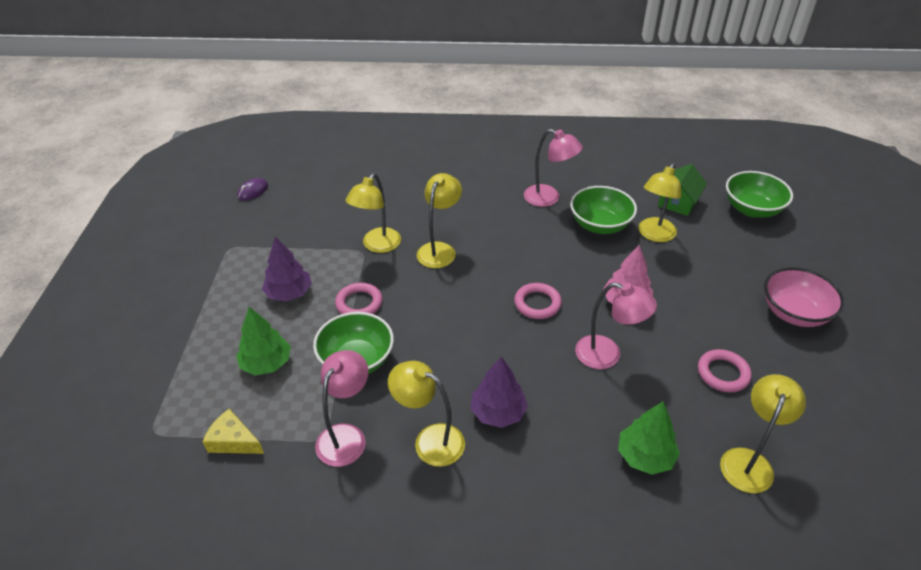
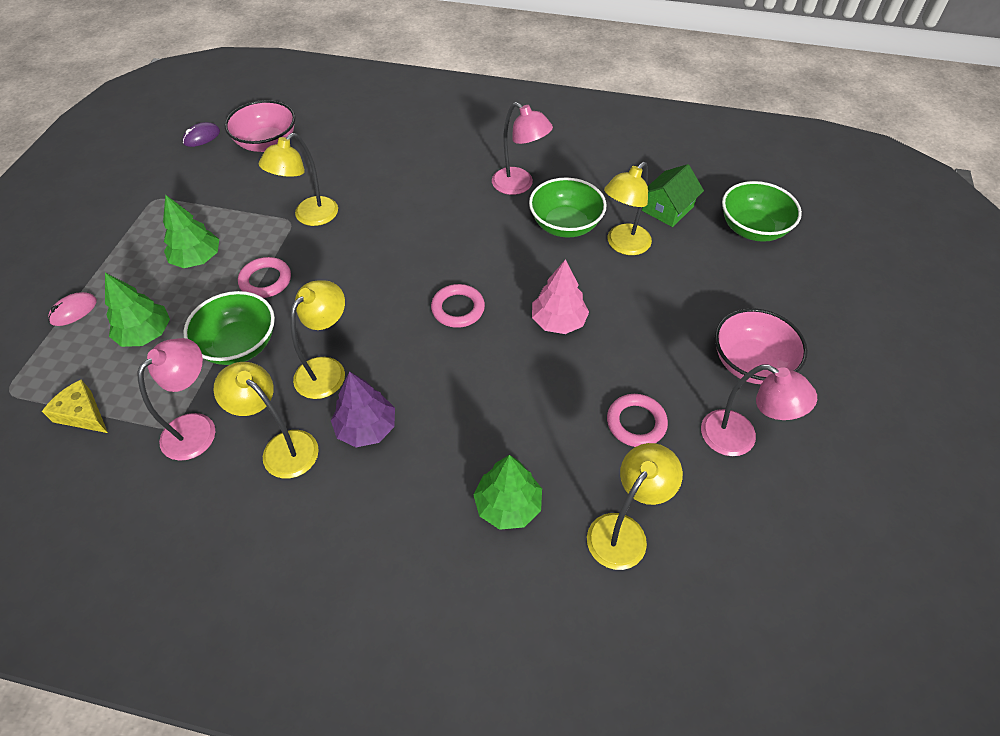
camera: 10 degrees right, 10 degrees up
purple tree [262,236,312,301] -> green tree [163,195,219,268]
yellow lamp [417,173,462,268] -> yellow lamp moved to [290,280,345,399]
pink lamp [575,282,657,369] -> pink lamp moved to [701,364,817,456]
none -> pink mouse [48,292,97,326]
none -> pink bowl [224,100,296,152]

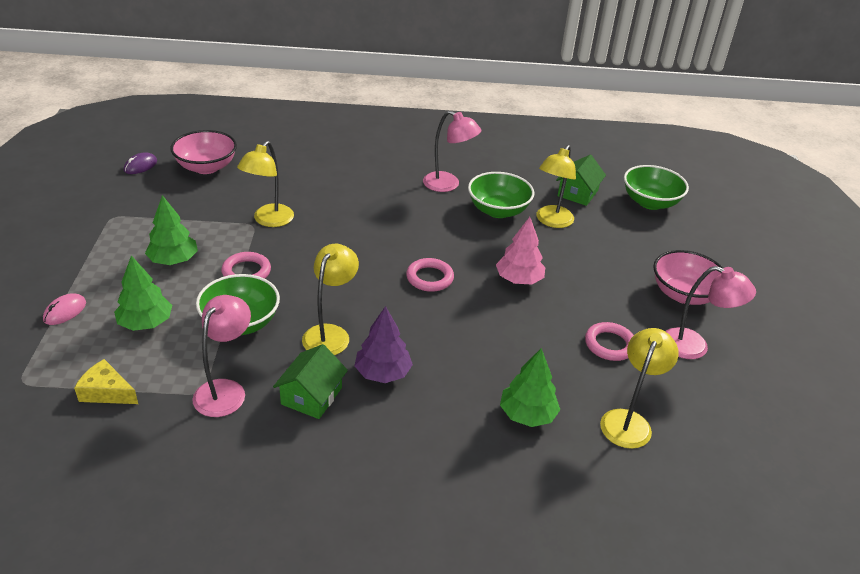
camera: 15 degrees left, 15 degrees down
yellow lamp [213,362,319,478] -> green house [273,344,348,419]

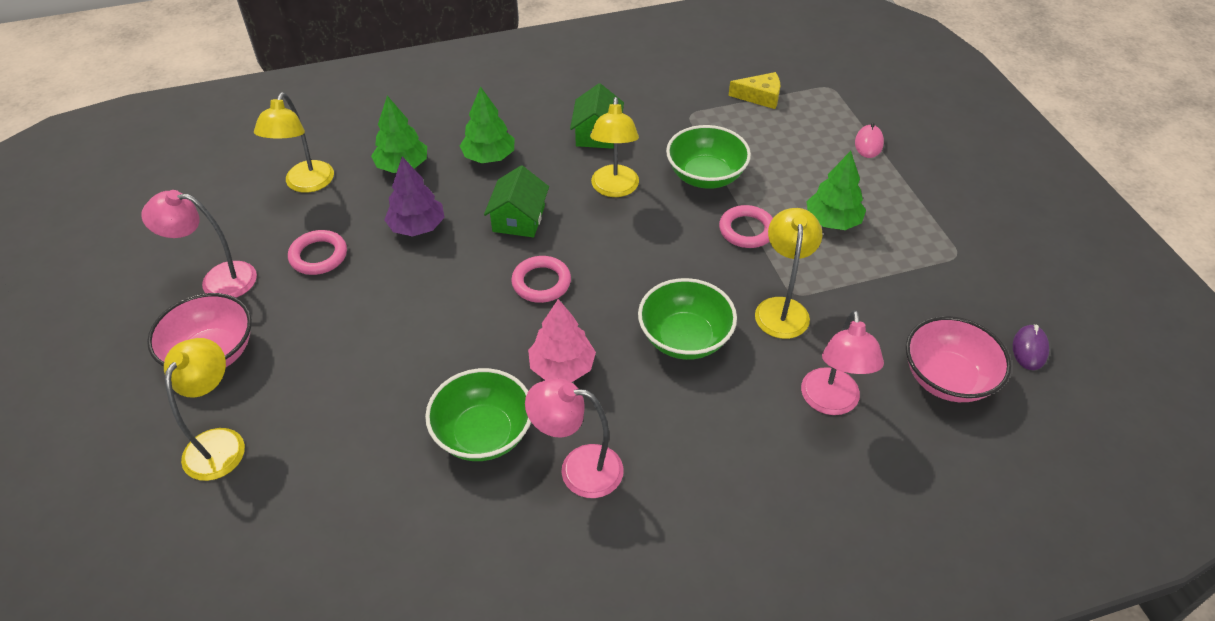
camera: 165 degrees right, 10 degrees up
green tree [114,255,172,331] -> green tree moved to [460,86,515,163]
pink lamp [192,295,251,417] -> pink lamp moved to [801,310,884,415]
purple tree [354,306,413,383] -> purple tree moved to [384,157,445,237]
pink tree [496,217,545,284] -> pink tree moved to [528,299,596,382]
yellow lamp [537,145,576,228] -> yellow lamp moved to [164,338,245,481]
green house [556,155,606,206] -> green house moved to [484,165,549,237]
green bowl [624,165,689,210] -> green bowl moved to [638,278,737,360]

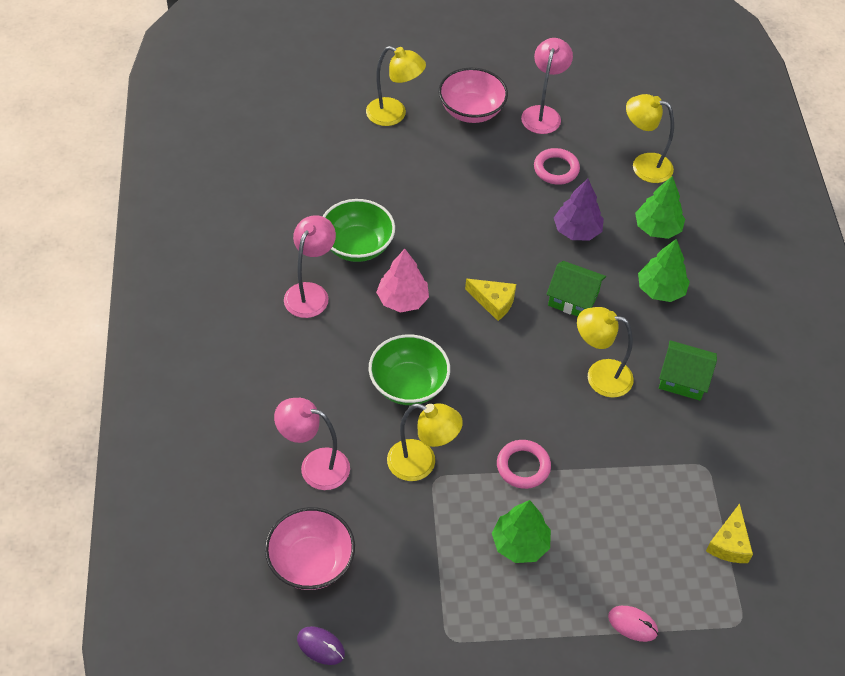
camera: 100 degrees right, 5 degrees up
pink ring [511,256,571,303] -> yellow cheese [465,279,516,321]
green bowl [666,125,751,189] -> none

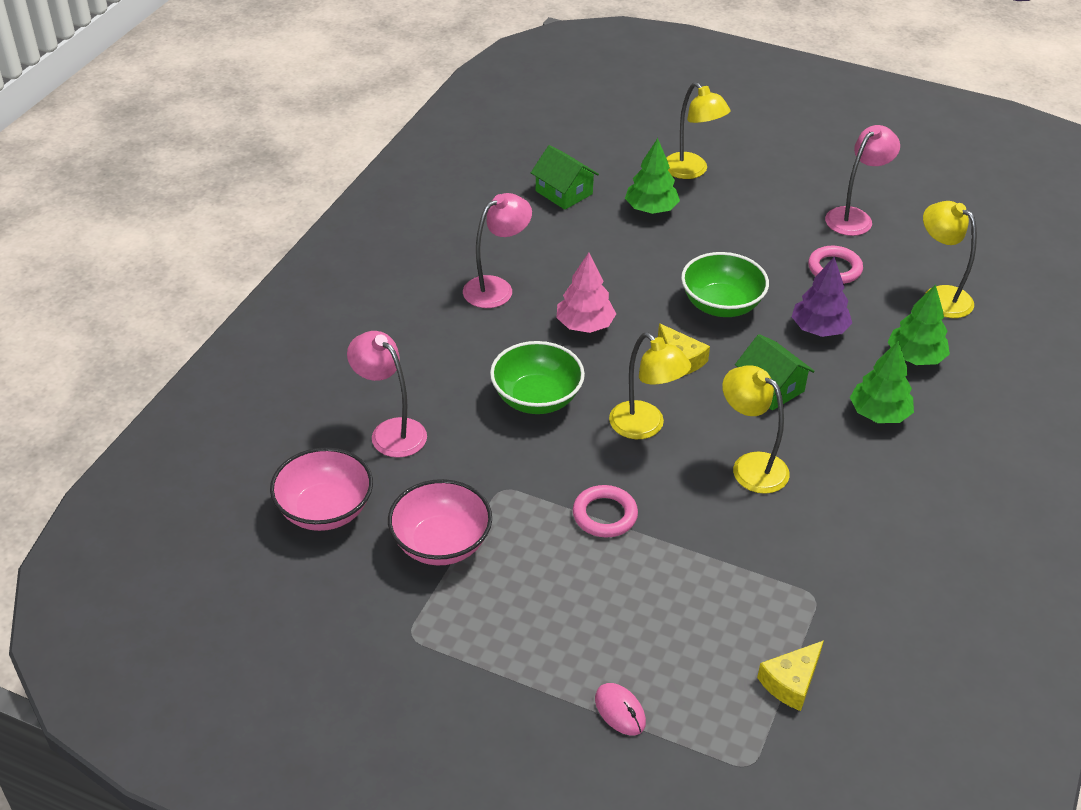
camera: 30 degrees right, 10 degrees down
purple mouse [297,626,345,665] -> none
green bowl [323,199,395,262] -> green bowl moved to [681,252,769,317]
yellow lamp [387,403,463,481] -> yellow lamp moved to [609,332,691,439]
pink bowl [439,68,508,123] -> pink bowl moved to [388,479,492,565]
green tree [492,500,551,563] -> green tree moved to [625,138,680,214]
green house [659,340,717,401] -> green house moved to [531,145,599,210]

